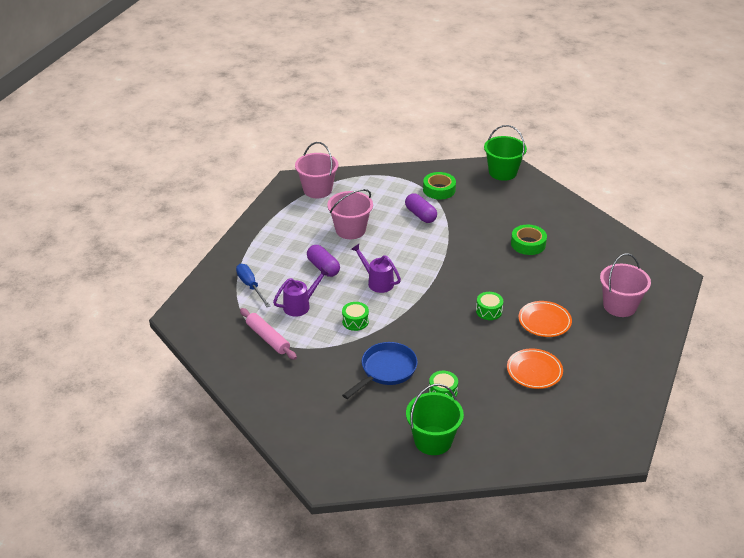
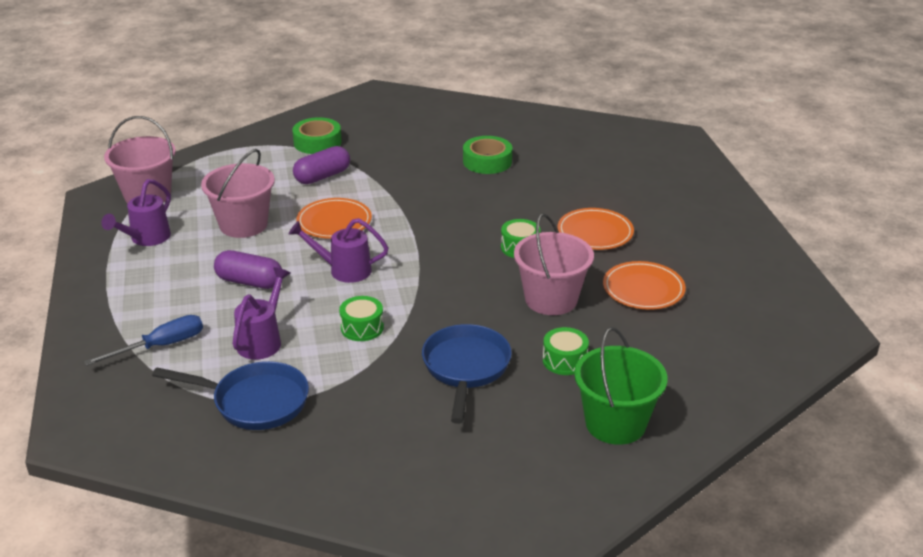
camera: 35 degrees left, 5 degrees down
blue screwdriver [236,264,270,307] -> blue screwdriver turned 120 degrees clockwise [84,315,203,366]
pink rolling pin [240,308,297,360] -> blue pan [152,361,309,430]
purple capsule [405,193,437,223] -> purple capsule turned 60 degrees counterclockwise [293,146,350,184]
green bucket [484,125,527,181] -> none
pink bucket [600,253,651,317] -> pink bucket moved to [514,213,594,315]
none -> purple watering can [101,179,171,246]
none -> orange plate [296,198,372,239]

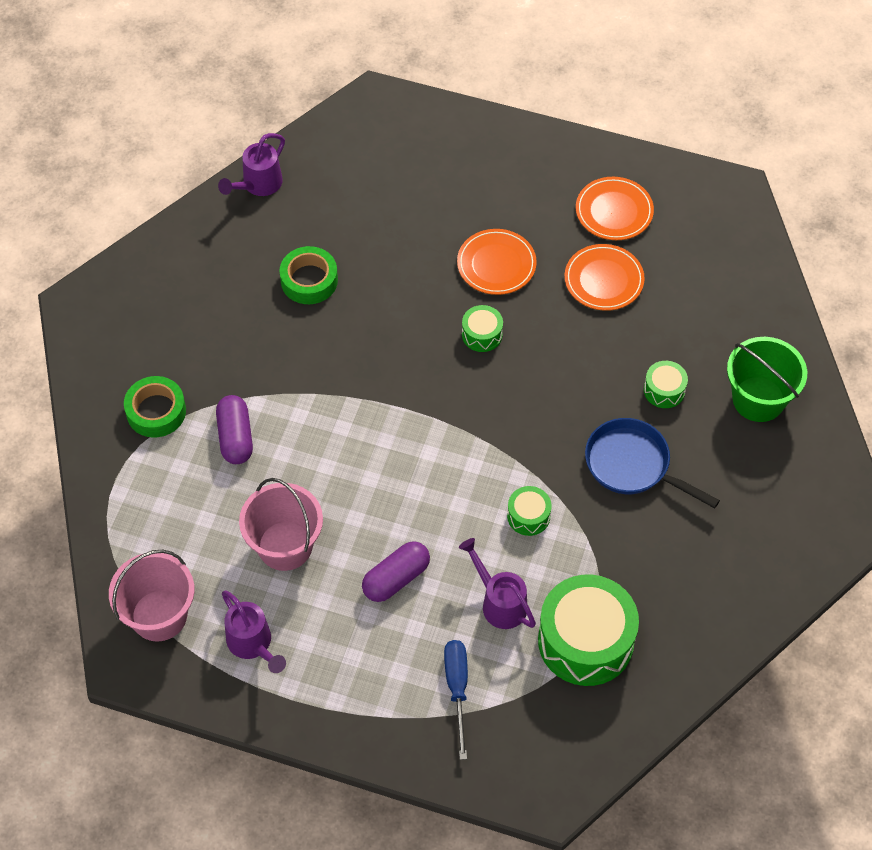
camera: 60 degrees left, 25 degrees up
blue pan [152,361,309,430] -> green drum [538,575,639,686]
purple watering can [289,218,389,283] -> purple watering can moved to [218,133,285,196]
orange plate [296,198,372,239] -> orange plate moved to [576,177,654,240]
pink bucket [514,213,594,315] -> none

